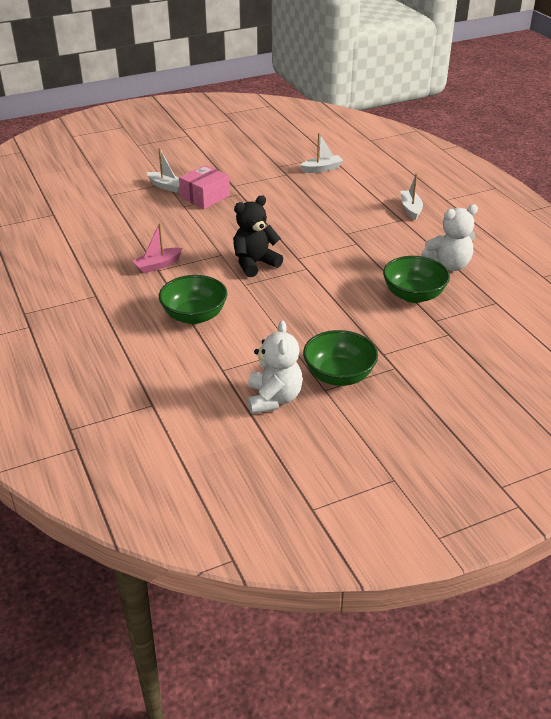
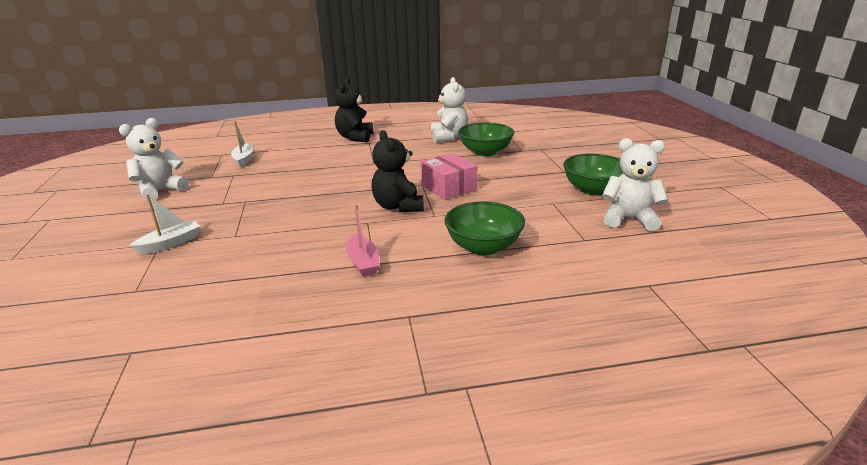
camera: 75 degrees left, 10 degrees down
pink box [179,165,230,209] -> pink box moved to [421,153,477,200]
white boat [401,173,423,220] -> black teddy bear [335,78,373,142]
none -> white teddy bear [119,118,189,201]

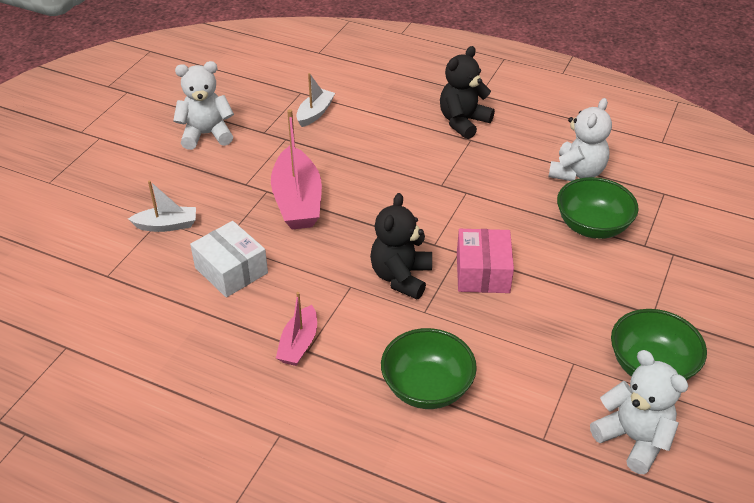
camera: 35 degrees right, 15 degrees up
none -> white box [190,221,268,298]
none -> pink boat [271,109,322,230]

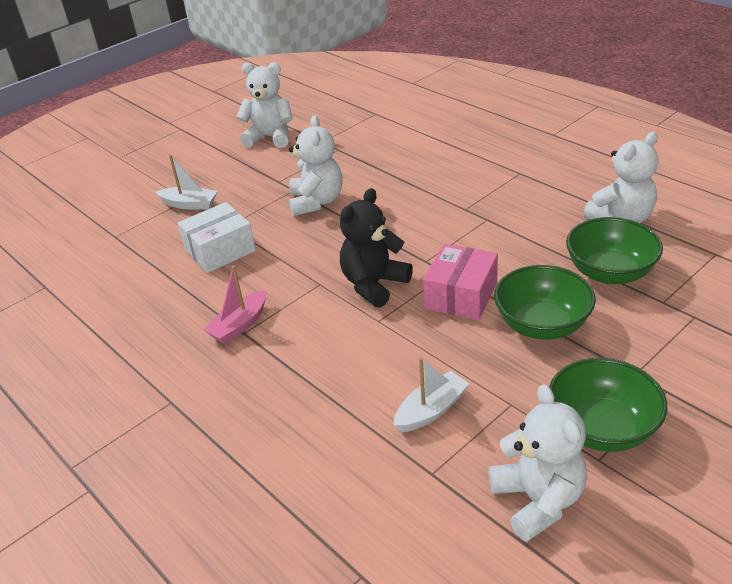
camera: 25 degrees right, 5 degrees down
white box [190,221,268,298] -> white box turned 75 degrees clockwise [178,202,256,273]
pink boat [271,109,322,230] -> white teddy bear [289,115,343,216]
white boat [296,73,335,127] -> white boat moved to [394,357,469,432]
green bowl [381,328,477,409] -> green bowl moved to [494,265,596,340]
black teddy bear [440,46,495,139] -> none

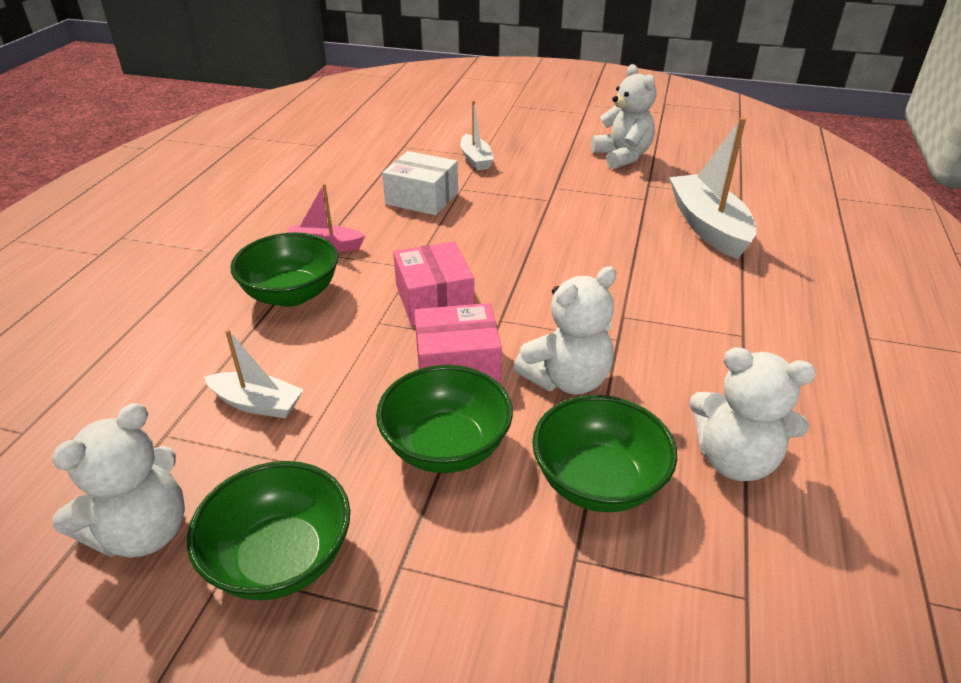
camera: 55 degrees right, 0 degrees up
white teddy bear [289,115,343,216] -> white teddy bear moved to [513,266,616,395]
black teddy bear [340,188,413,307] -> pink box [393,241,474,325]
none -> green bowl [230,232,338,307]
none -> white boat [669,117,756,259]

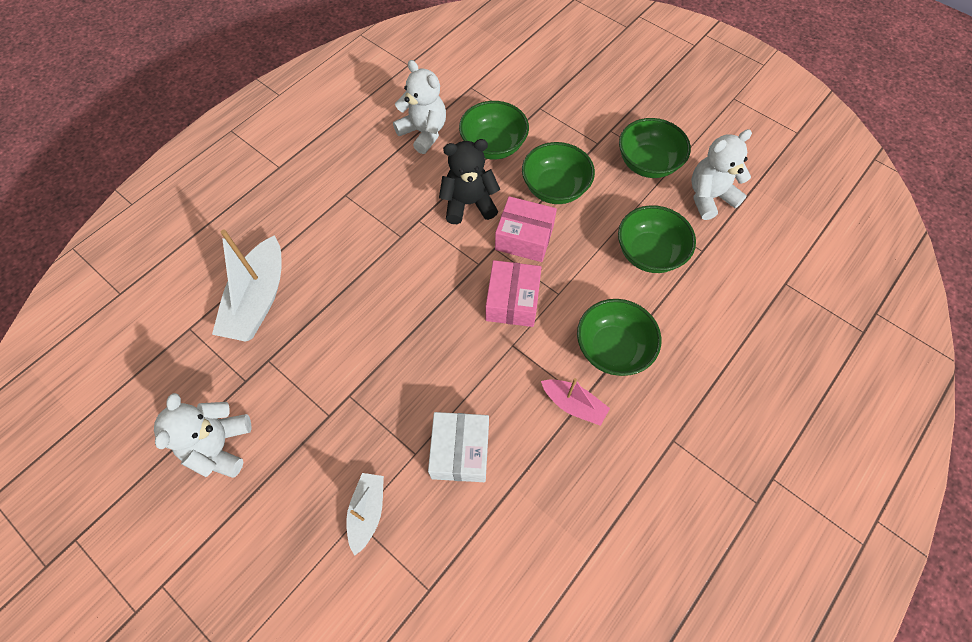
camera: 155 degrees left, 25 degrees up
white boat [204,329,304,418] -> green bowl [618,205,696,273]
white box [382,151,458,215] -> white box turned 45 degrees clockwise [428,412,489,482]
white teddy bear [513,266,616,395] -> black teddy bear [439,139,500,224]

